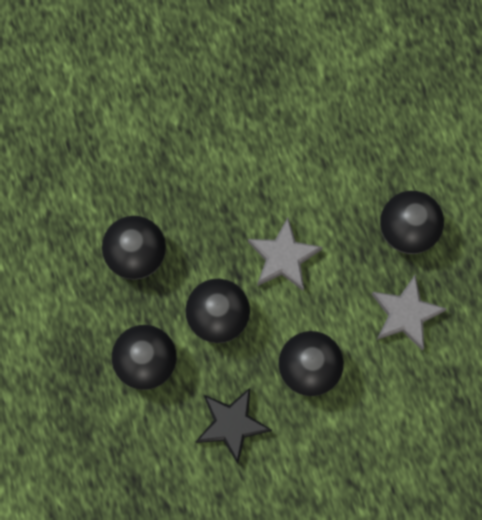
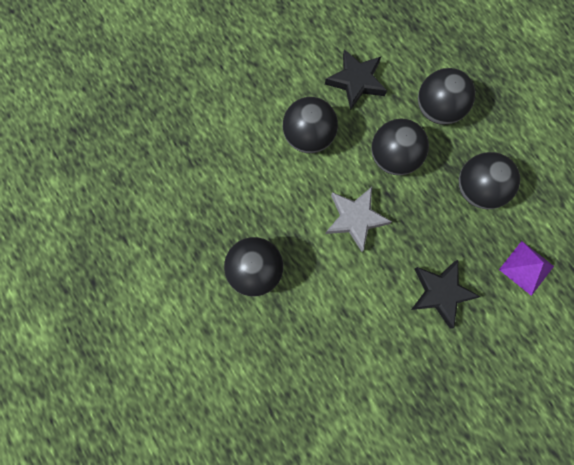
camera: 165 degrees right, 0 degrees up
grey star [372,274,447,350] -> none
none -> black star [411,260,481,329]
none -> purple pyramid [499,241,554,296]

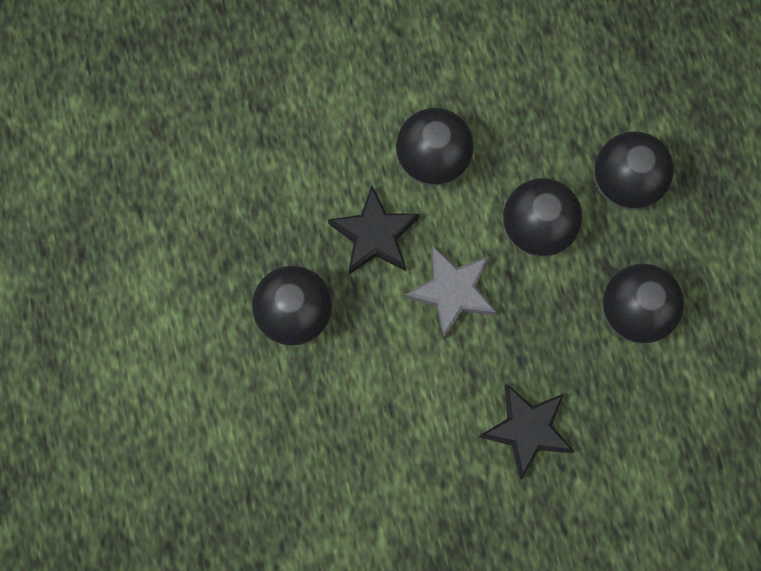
camera: 20 degrees right, 0 degrees up
black star [325,49,387,110] -> black star moved to [328,185,420,275]
purple pyramid [499,241,554,296] -> none

